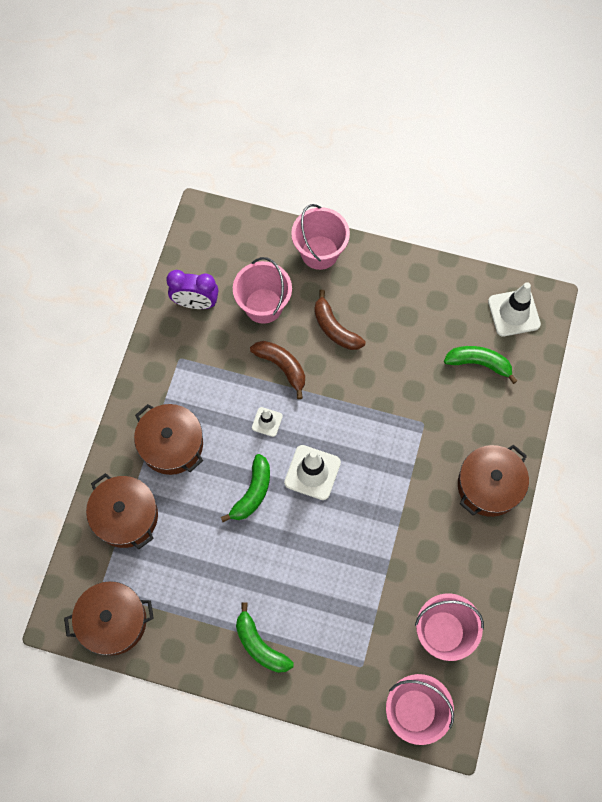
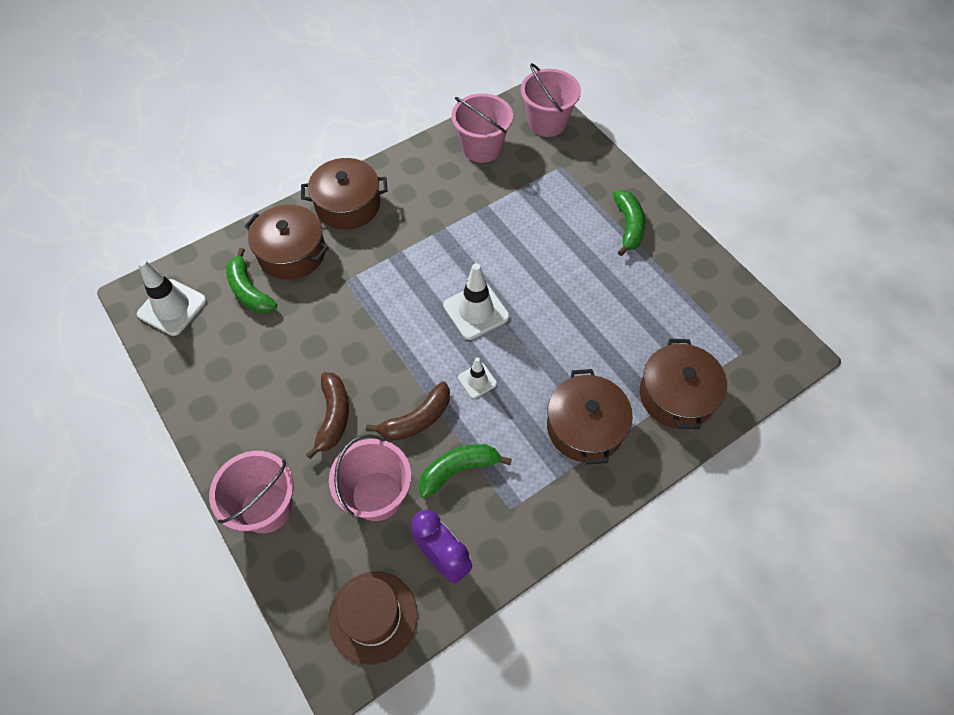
camera: 140 degrees left, 10 degrees down
brown pot [64,581,154,656] -> brown pot moved to [245,205,329,280]
green banana [221,454,270,522] -> green banana moved to [419,444,512,498]
brown banana [250,341,305,399] -> brown banana turned 120 degrees counterclockwise [366,382,450,441]
none -> brown hat [328,572,418,665]

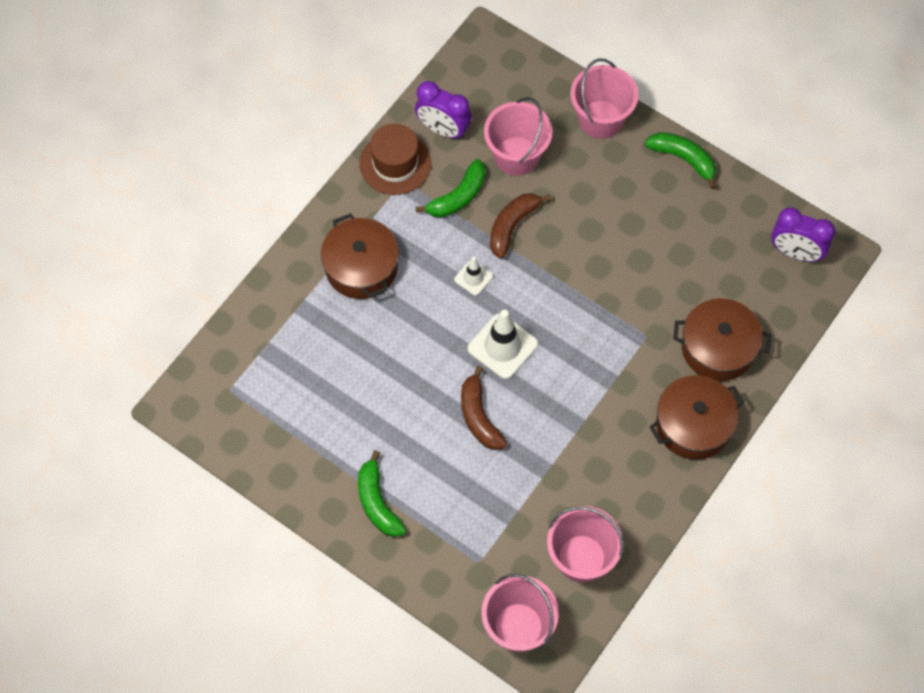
camera: 160 degrees right, 5 degrees up
white traffic cone [137,259,207,336] -> purple clock [771,207,835,262]
green banana [226,248,277,313] -> green banana moved to [645,132,717,189]
brown banana [306,372,349,459] -> brown banana moved to [461,366,507,450]
brown hat [328,572,418,665] -> brown hat moved to [360,124,431,195]
brown pot [640,339,727,429] -> none

